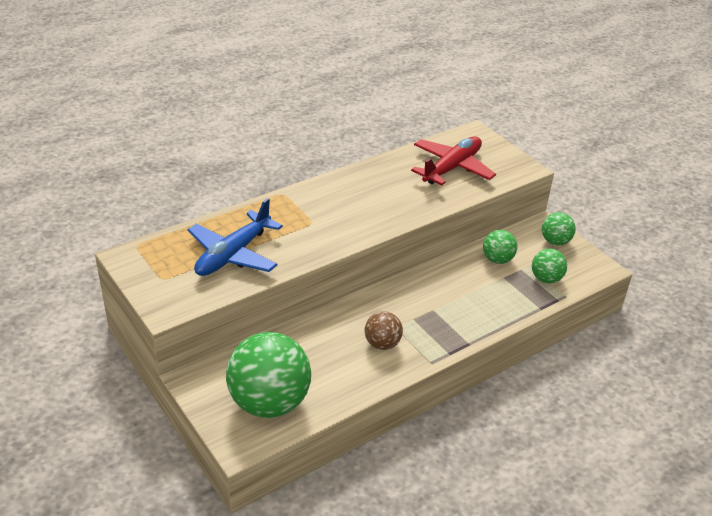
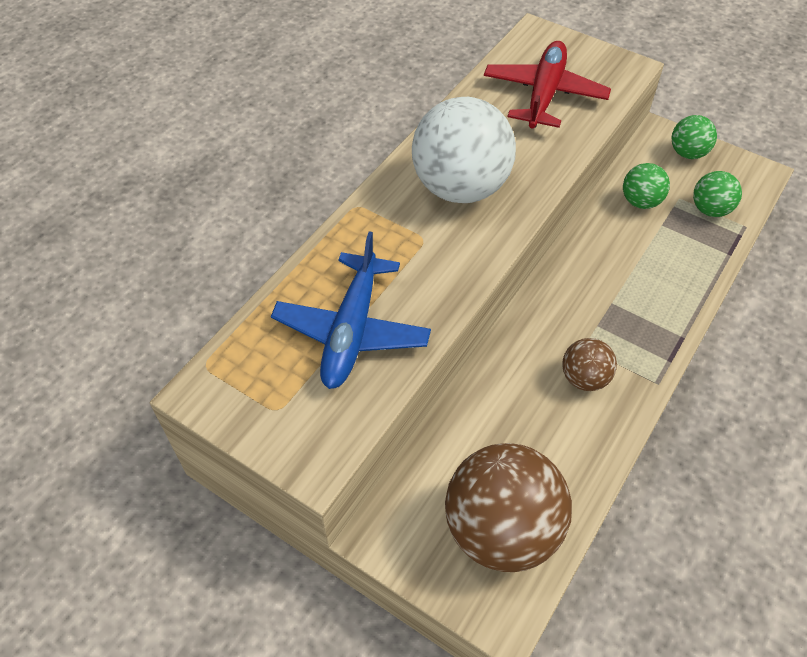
camera: 20 degrees left, 15 degrees up
green ball [226,332,311,418] -> brown ball [445,443,572,572]
none -> white ball [412,97,516,203]

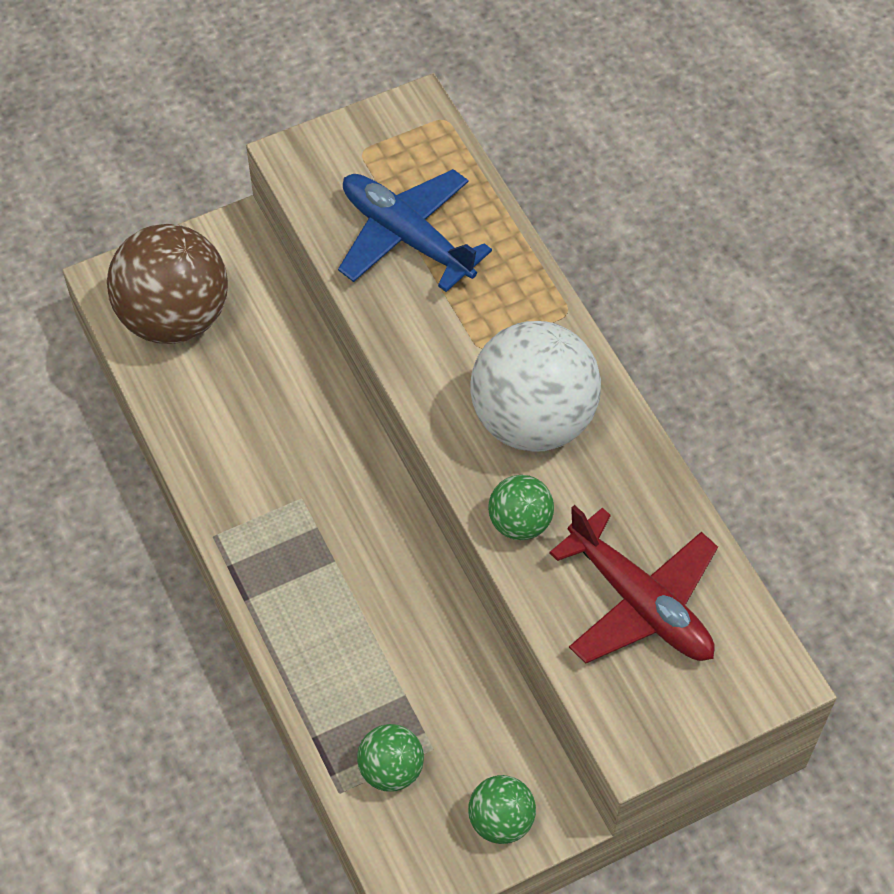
camera: 120 degrees right, 5 degrees up
brown ball [562,338,617,391] -> none
green ball [623,163,670,209] -> green ball moved to [488,475,554,540]

